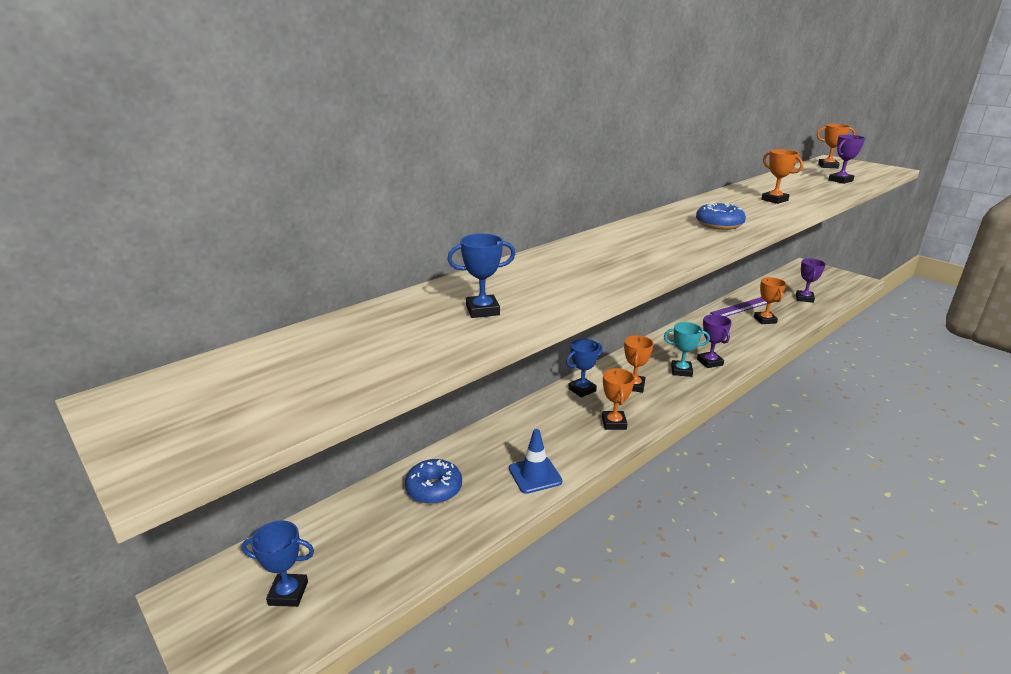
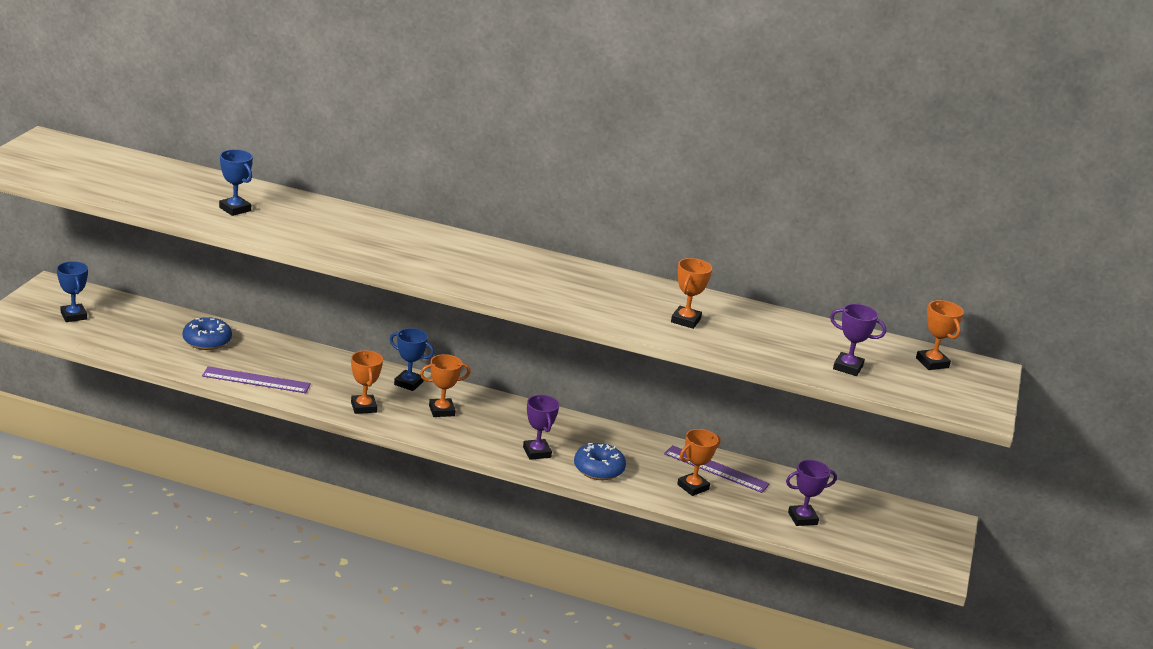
camera: 55 degrees right, 0 degrees up
blue traffic cone [509,429,562,494] -> purple ruler [202,366,311,393]
orange trophy [602,368,635,430] -> orange trophy turned 75 degrees counterclockwise [351,350,383,414]
turquoise trophy [664,322,710,377] -> none
blue donut [696,202,746,230] -> blue donut moved to [574,443,626,480]
purple trophy [697,314,732,368] -> purple trophy turned 60 degrees counterclockwise [523,395,559,460]

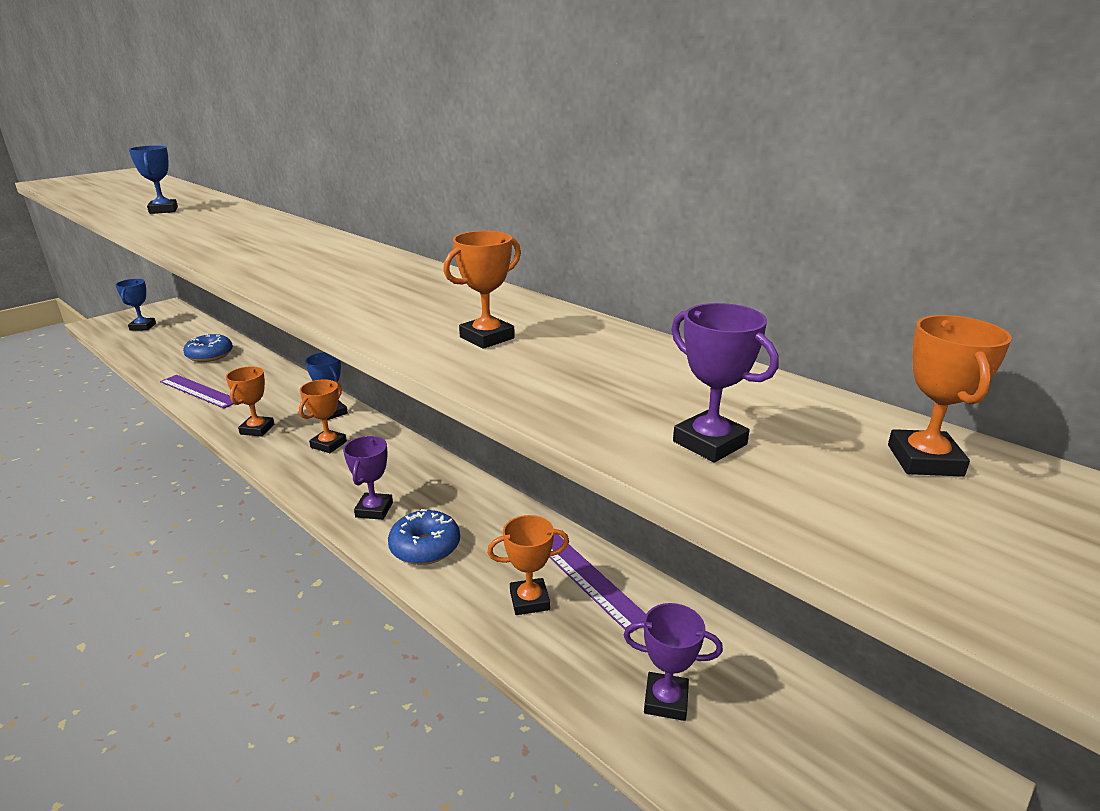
camera: 30 degrees right, 0 degrees up
orange trophy [420,354,471,417] -> orange trophy turned 75 degrees counterclockwise [299,379,347,453]

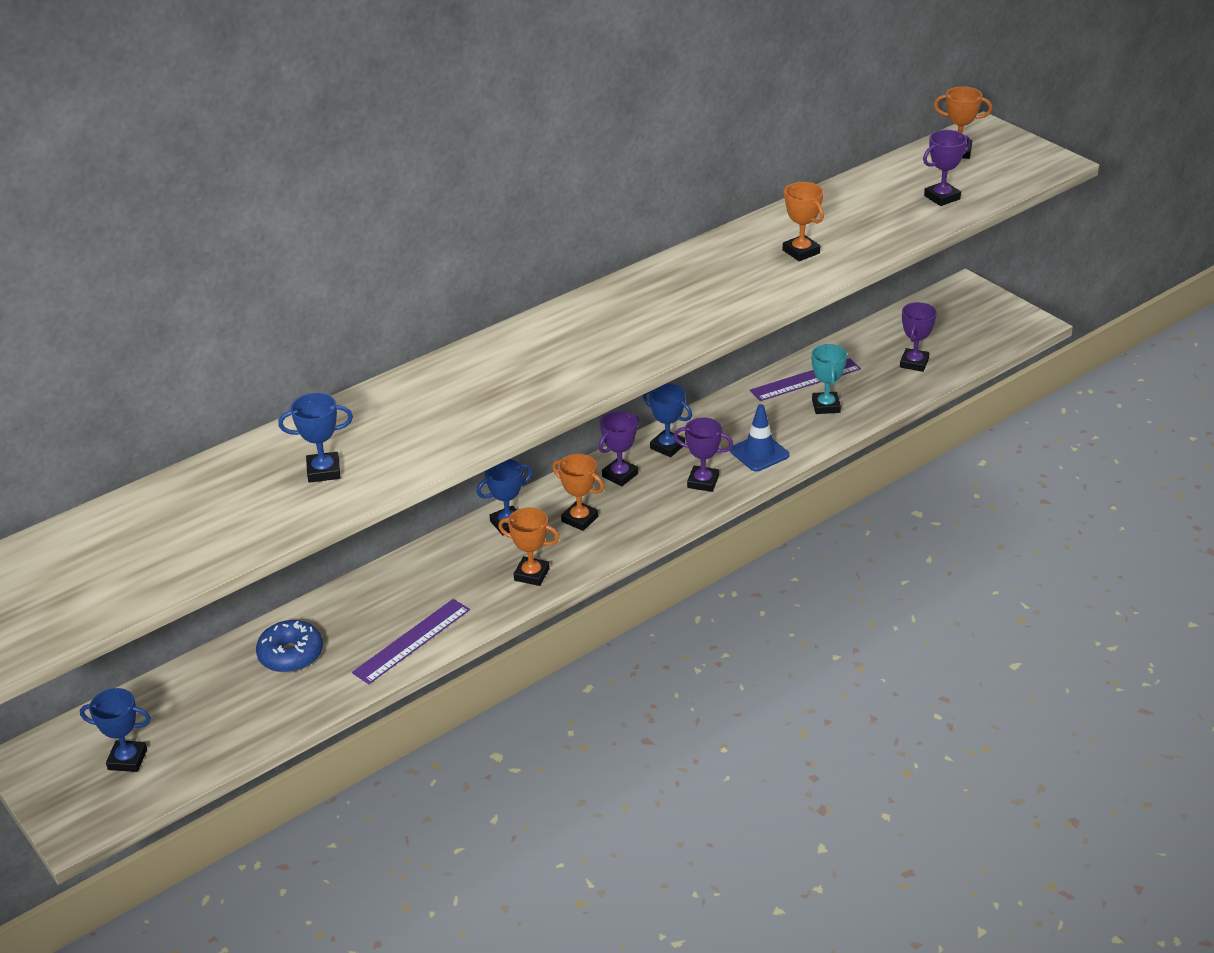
camera: 80 degrees left, 10 degrees up
blue donut [388,509,460,565] -> blue traffic cone [730,404,789,472]
orange trophy [487,515,569,615] -> turquoise trophy [812,344,847,414]
none -> purple trophy [599,411,639,486]
none -> blue trophy [643,383,692,457]

